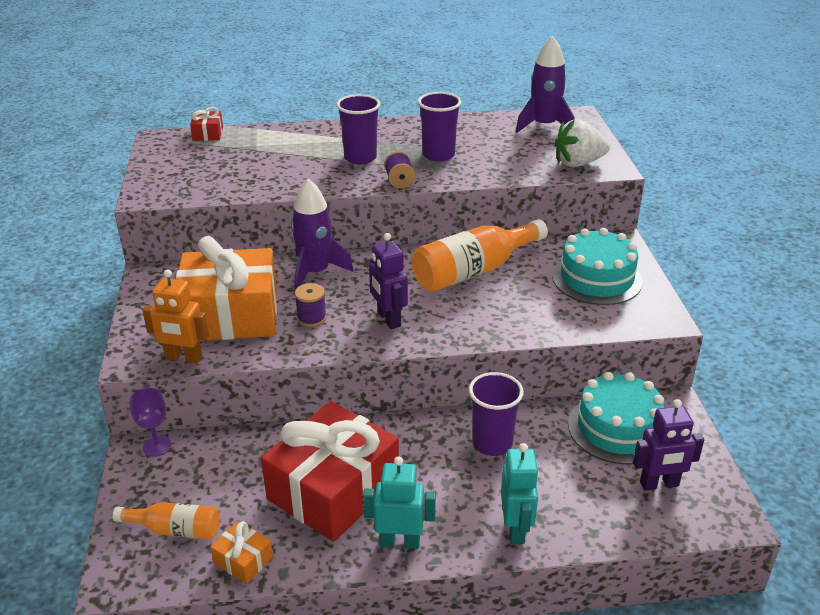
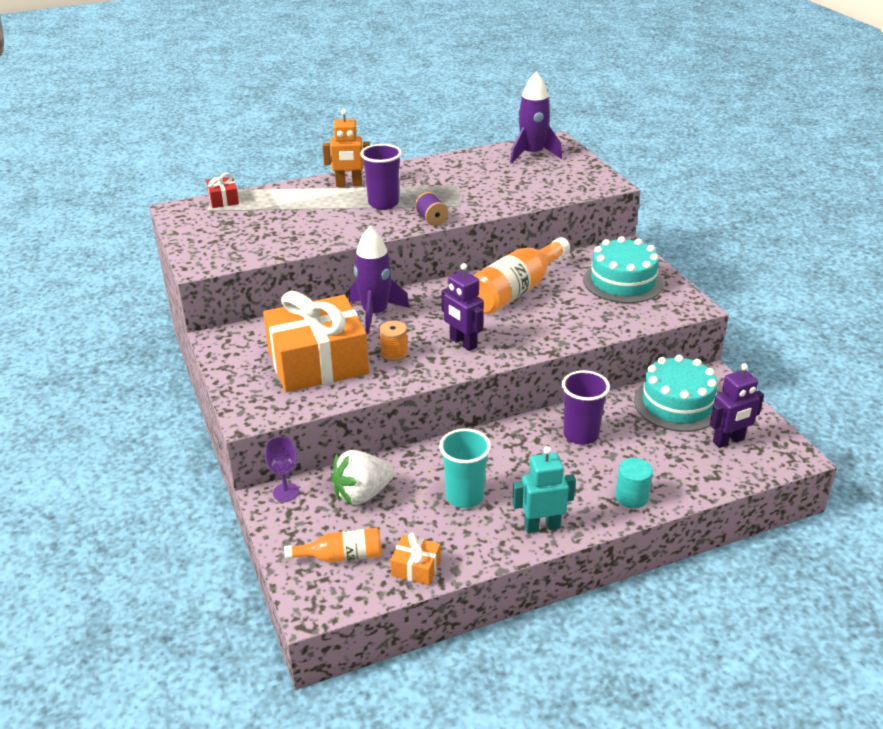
camera: 15 degrees left, 0 degrees up
orange robot [142,269,209,364] -> orange robot moved to [323,109,370,187]
red gift [261,401,399,542] -> turquoise cup [439,428,491,508]
purple spool [295,283,327,327] -> orange spool [379,321,408,361]
purple cup [418,92,462,162] -> none
turquoise robot [501,443,539,544] -> turquoise cylinder [615,458,653,508]
white strawberry [554,119,610,167] -> white strawberry moved to [331,450,394,505]

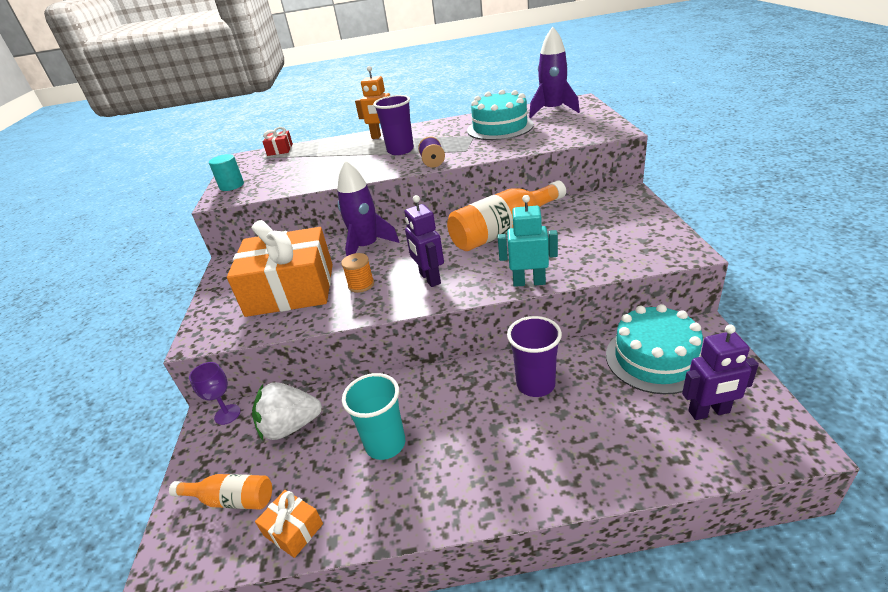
camera: 20 degrees right, 0 degrees up
turquoise robot [512,446,576,533] -> turquoise robot moved to [498,195,558,287]
turquoise cake [583,236,663,303] -> turquoise cake moved to [467,90,534,140]
turquoise cylinder [615,458,653,508] -> turquoise cylinder moved to [209,154,244,191]

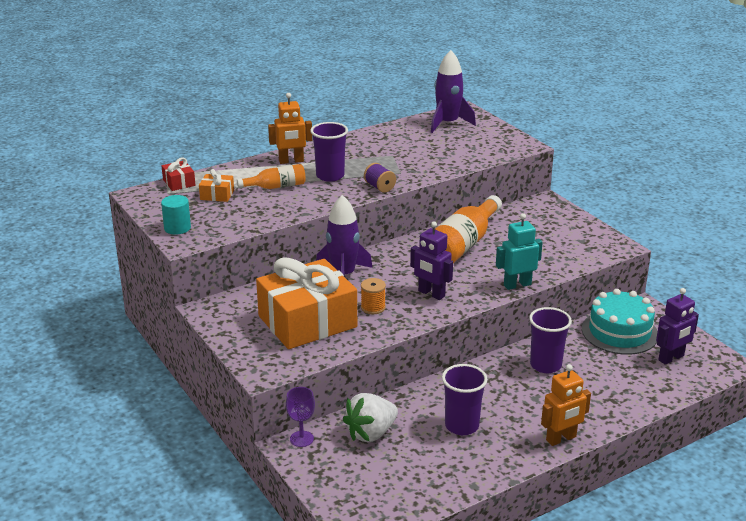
camera: 30 degrees left, 5 degrees down
orange bottle [169,474,272,510] -> orange bottle moved to [237,164,306,189]
orange gift [255,490,323,558] -> orange gift moved to [199,169,234,202]
turquoise cup [342,373,405,460] -> purple cup [442,364,487,435]
turquoise cake [467,90,534,140] -> none
none -> orange robot [541,364,591,446]

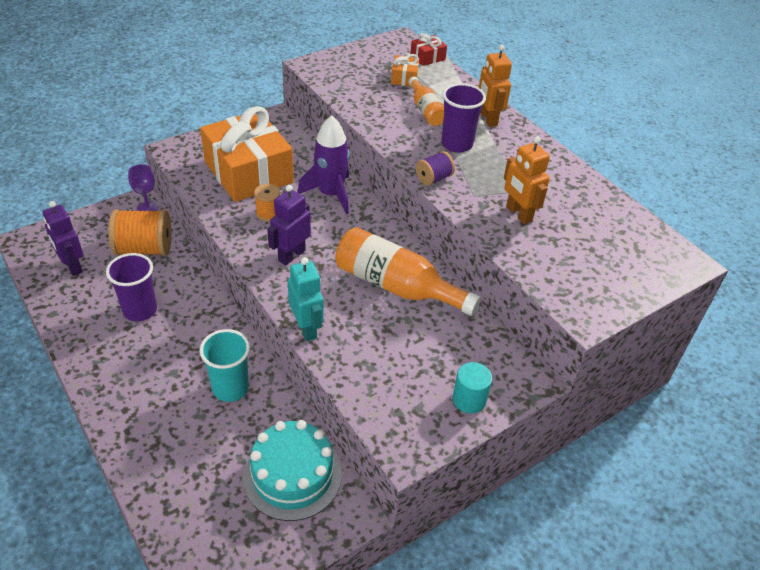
camera: 85 degrees right, 15 degrees up
turquoise cylinder [161,195,191,235] -> turquoise cylinder moved to [453,362,492,414]
white strawberry [343,393,398,442] -> orange spool [108,209,172,256]
purple rocket [431,50,476,133] -> none
purple cup [529,307,572,373] -> turquoise cup [199,329,250,402]
orange robot [541,364,591,446] -> orange robot moved to [504,136,550,224]
purple robot [656,288,699,365] -> purple robot moved to [42,201,84,276]

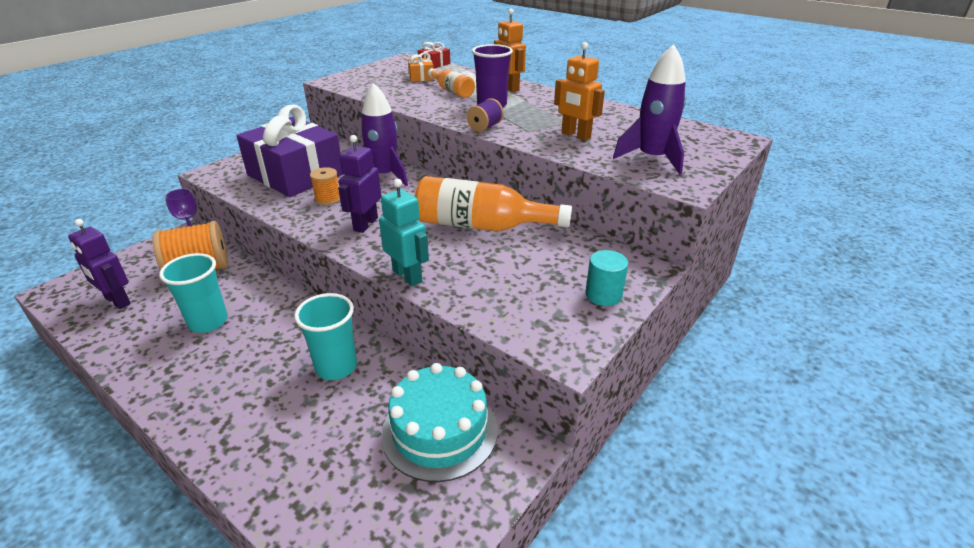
camera: 15 degrees left, 10 degrees down
purple cup [106,253,157,321] -> turquoise cup [159,253,228,333]
orange gift [200,106,294,202] -> purple gift [237,105,343,197]
none -> purple rocket [613,44,686,174]

